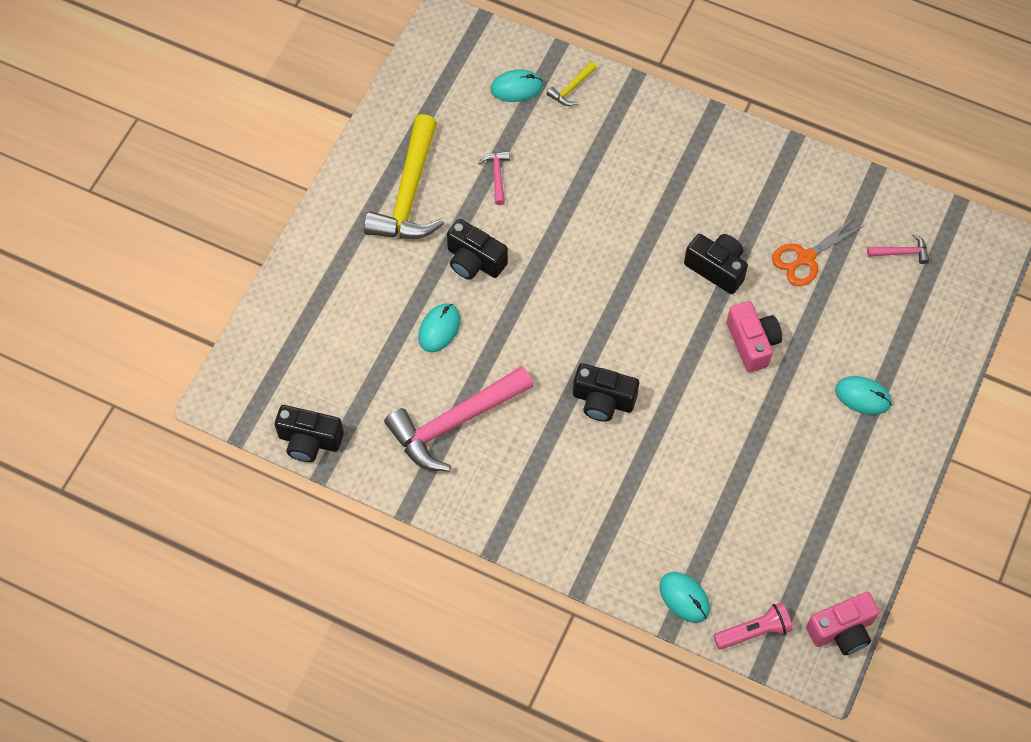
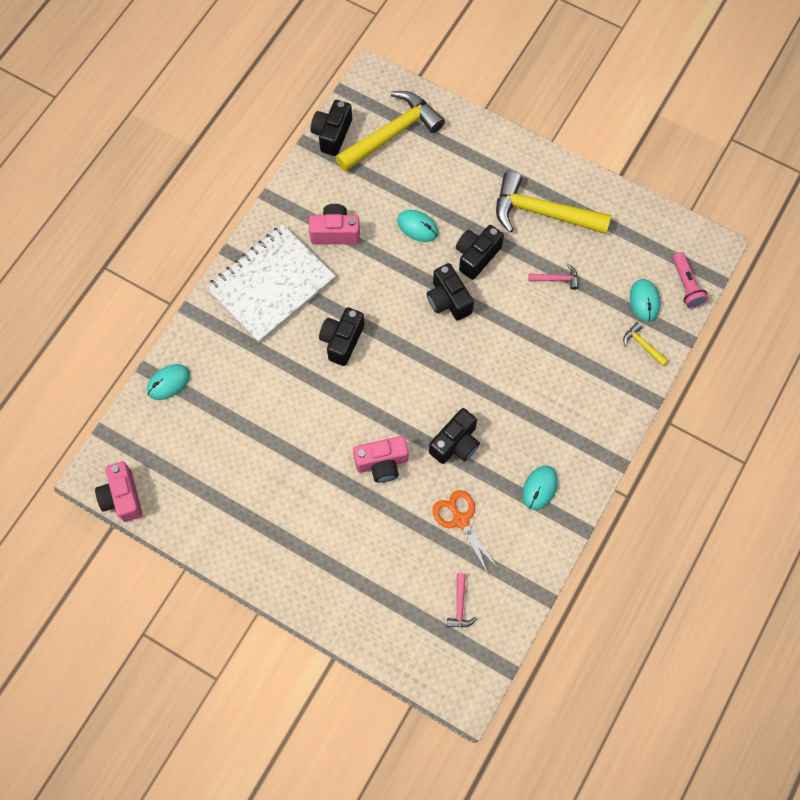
camera: 95 degrees right, 5 degrees up
pink hammer [384,366,534,472] -> pink camera [309,204,360,244]
pink flashlight [714,602,793,650] -> pink flashlight moved to [673,252,708,309]
turquoise mouse [835,376,892,415] -> turquoise mouse moved to [522,466,558,510]
none -> white notebook [206,224,336,343]
none -> yellow hammer [335,91,445,172]
none -> black camera [427,263,474,321]

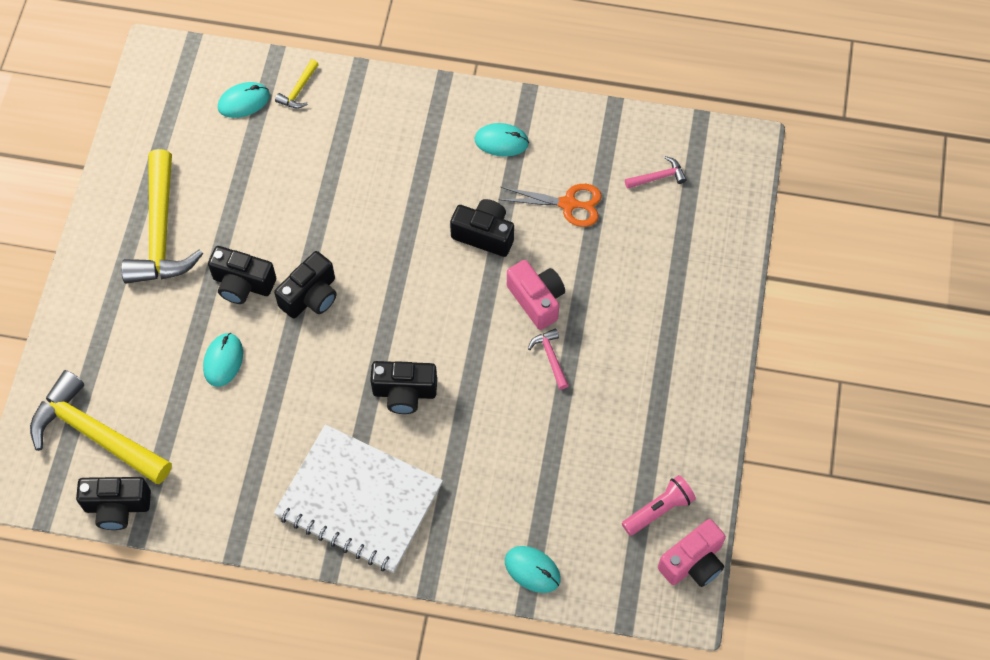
camera: 110 degrees left, 5 degrees down
pink camera [309,204,360,244] -> none
orange scissors [432,490,499,574] -> orange scissors turned 120 degrees counterclockwise [498,184,602,227]
pink hammer [528,264,579,290] -> pink hammer moved to [528,328,569,390]
pink flashlight [673,252,708,309] -> pink flashlight moved to [622,475,696,536]

